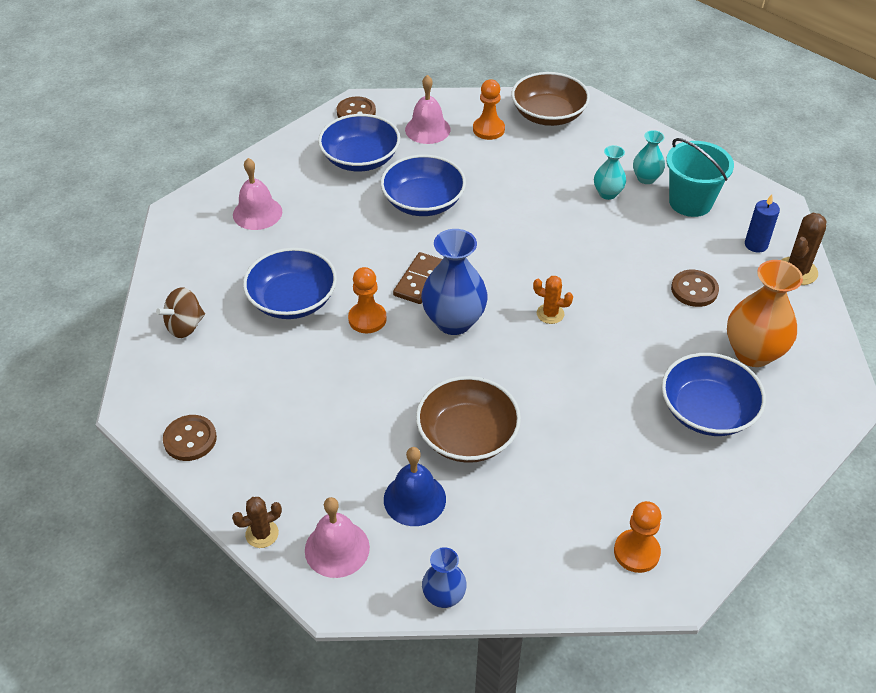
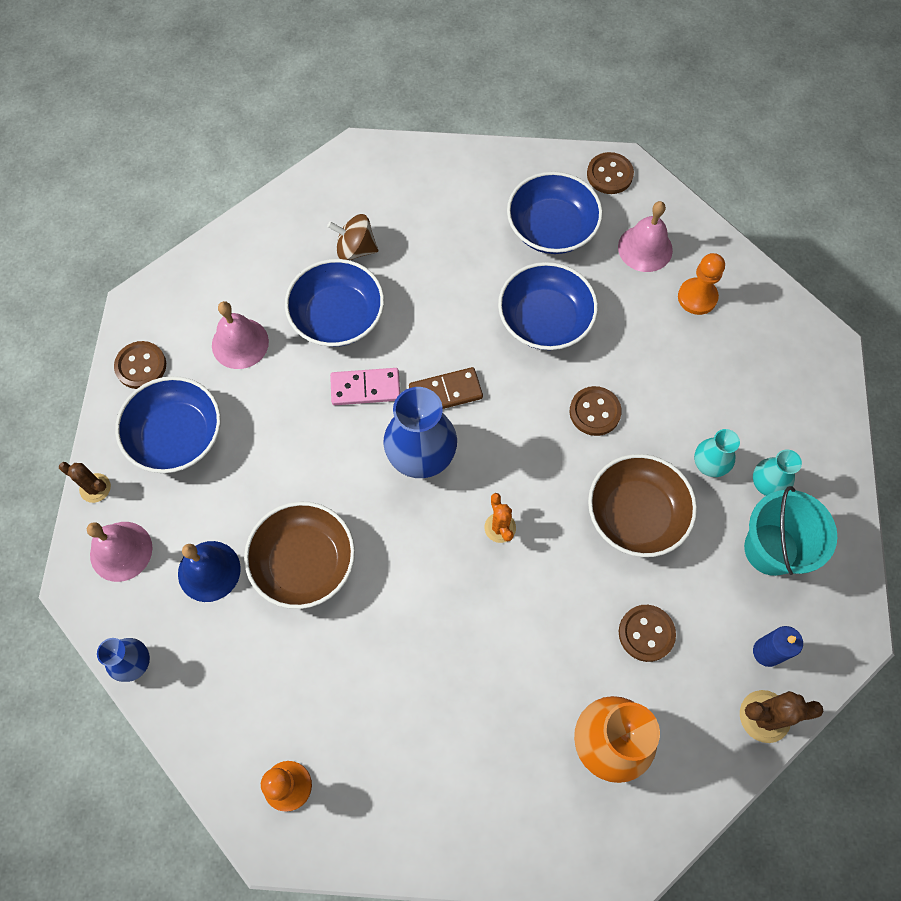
camera: 50 degrees right, 20 degrees up
brown spinning top [156,287,205,338] -> brown spinning top moved to [327,214,378,260]
pink bell [233,158,282,230] -> pink bell moved to [212,301,269,369]
orange pawn [348,267,387,334] -> pink domino [330,368,400,405]
brown bowl [511,72,590,126] -> brown bowl moved to [588,454,697,557]
blue bowl [662,353,766,436] -> blue bowl moved to [115,376,221,473]
none -> brown button [570,386,622,436]

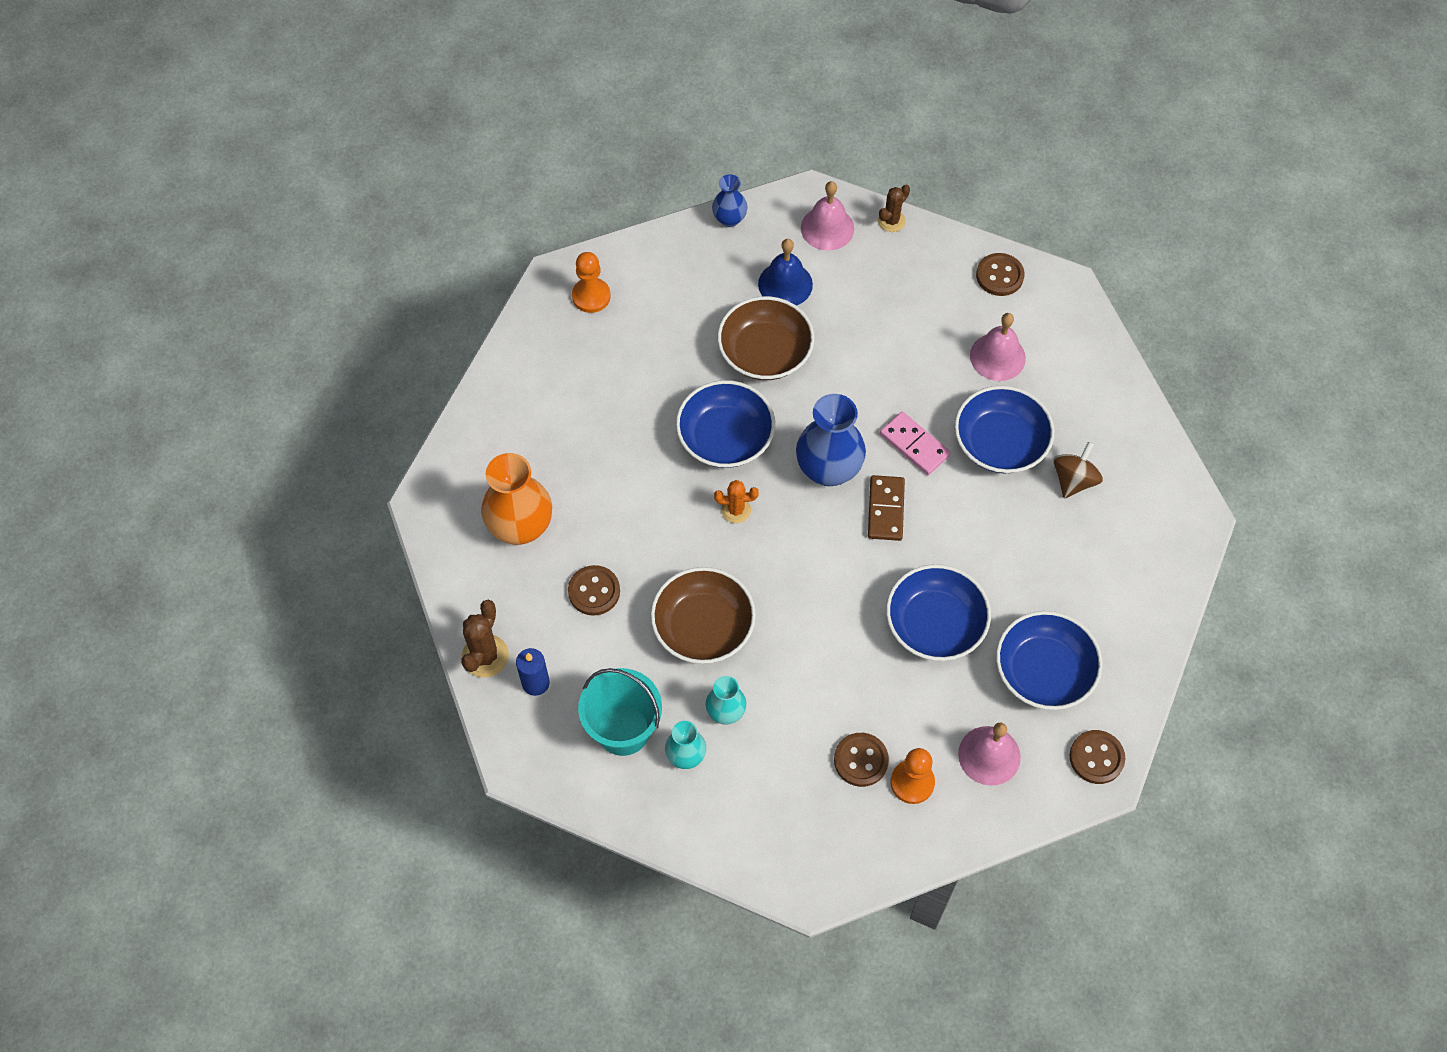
camera: 110 degrees right, 5 degrees down
blue bowl [115,376,221,473] -> blue bowl moved to [676,380,775,468]
pink domino [330,368,400,405] -> pink domino turned 60 degrees counterclockwise [880,412,951,475]
brown button [570,386,622,436] -> brown button moved to [834,733,889,787]

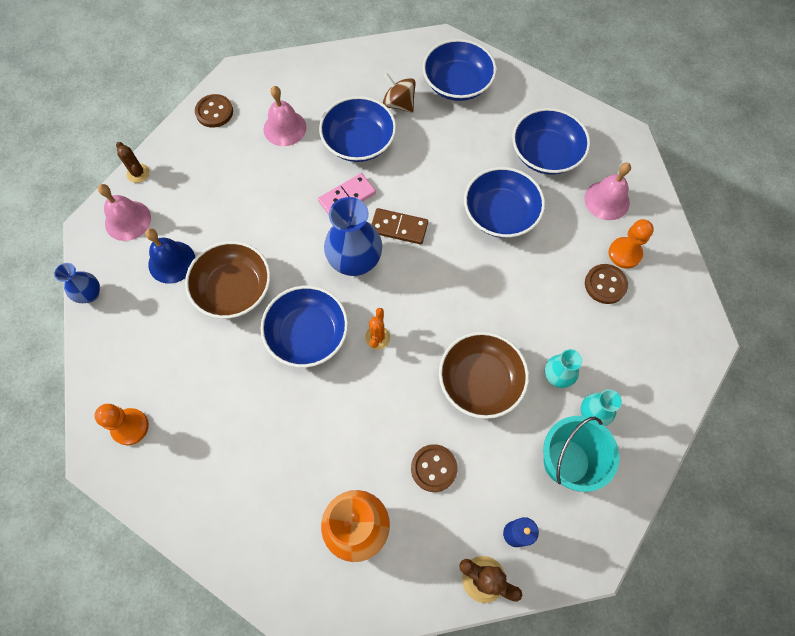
camera: 80 degrees left, 5 degrees up
brown button [1070,730,1125,784] -> none
none -> blue bowl [423,39,497,101]

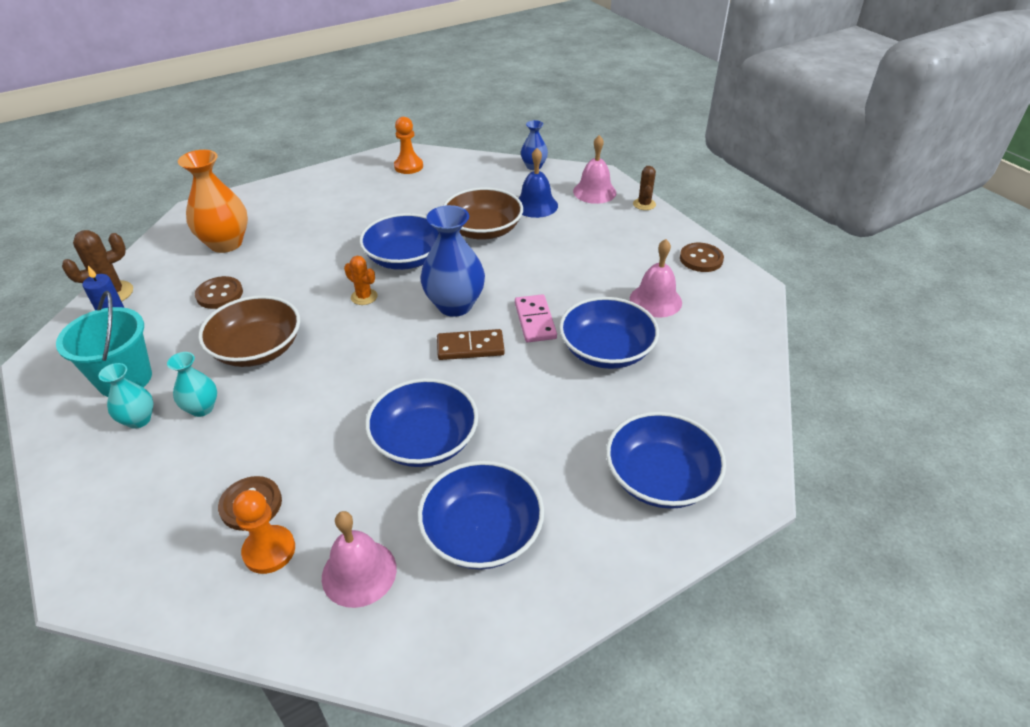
camera: 115 degrees right, 25 degrees down
brown cactus [116,142,150,183] -> brown cactus turned 75 degrees counterclockwise [633,166,656,210]
brown domino [371,208,428,244] -> brown domino turned 45 degrees clockwise [437,329,505,360]
brown spinning top [383,73,416,113] -> none

